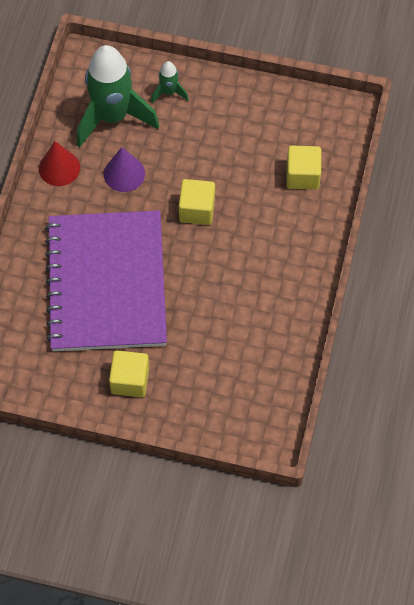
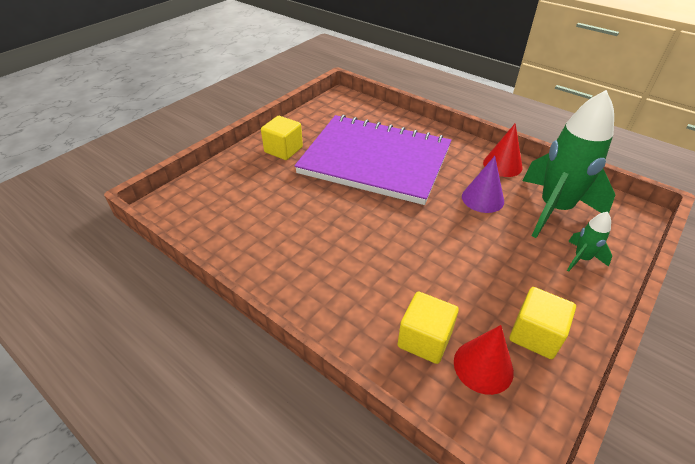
camera: 115 degrees right, 20 degrees down
yellow cube [179,179,215,225] -> yellow cube moved to [509,287,576,359]
none -> red cone [454,325,514,395]

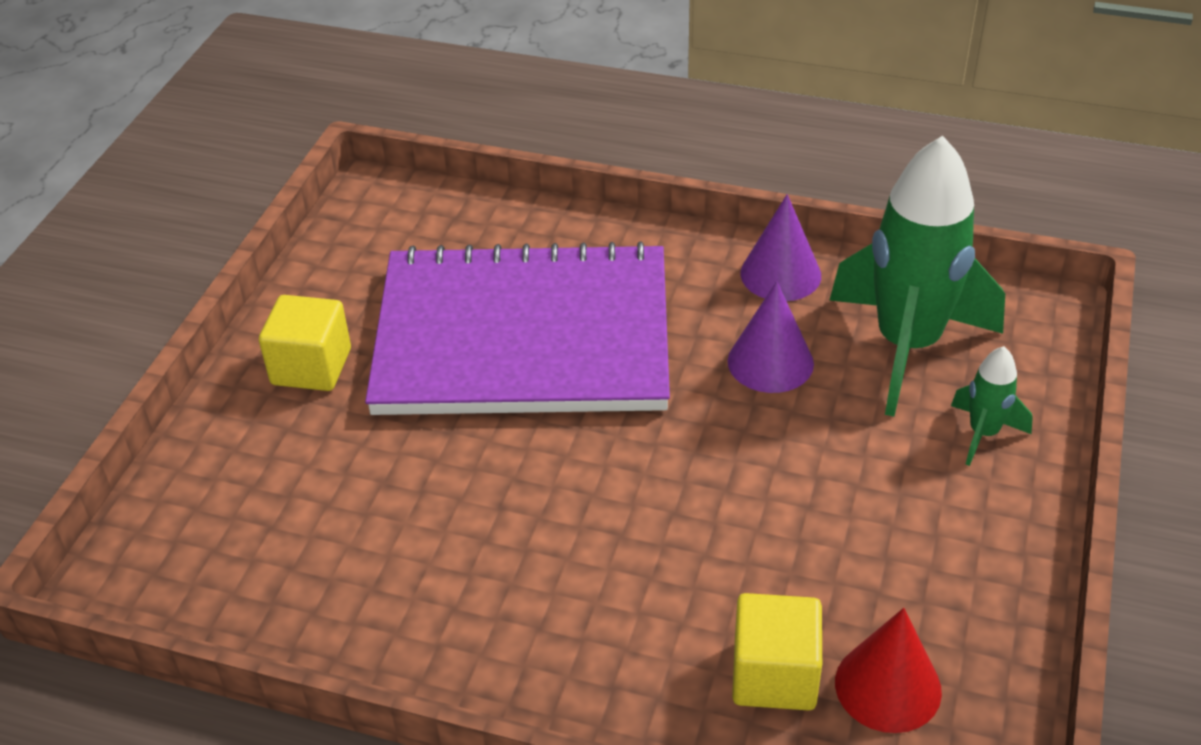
camera: 20 degrees left, 0 degrees up
red cone [483,123,523,177] -> purple cone [740,194,821,301]
yellow cube [509,287,576,359] -> none

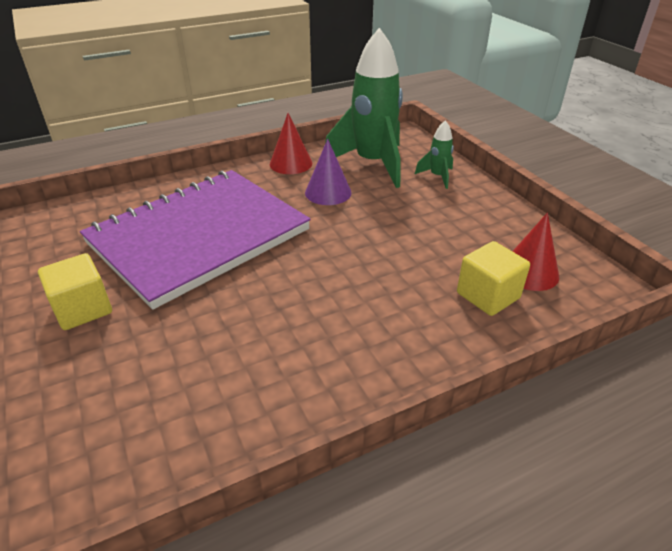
camera: 45 degrees left, 5 degrees down
purple cone [740,194,821,301] -> red cone [270,113,312,174]

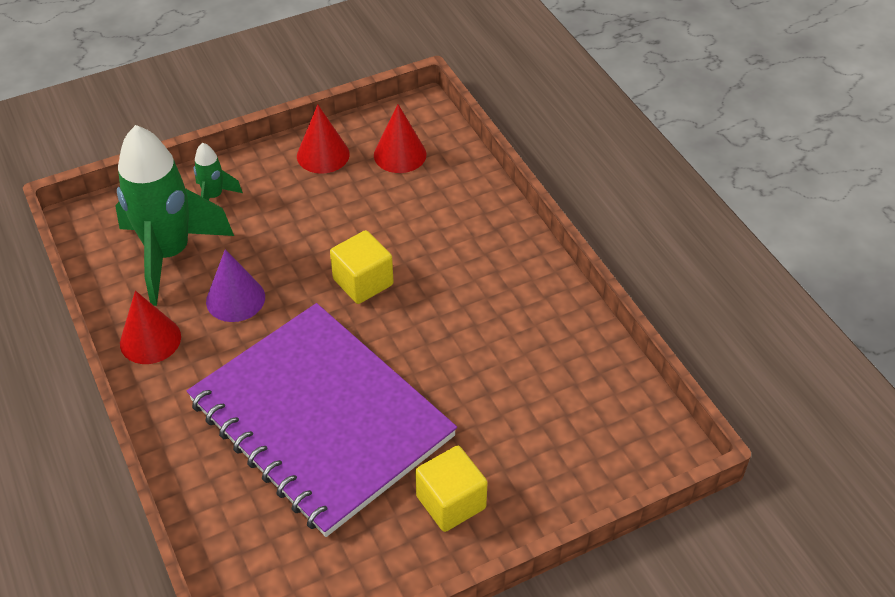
camera: 90 degrees left, 10 degrees up
yellow cube [457,241,530,316] -> yellow cube moved to [330,230,394,304]
none -> red cone [297,104,350,174]

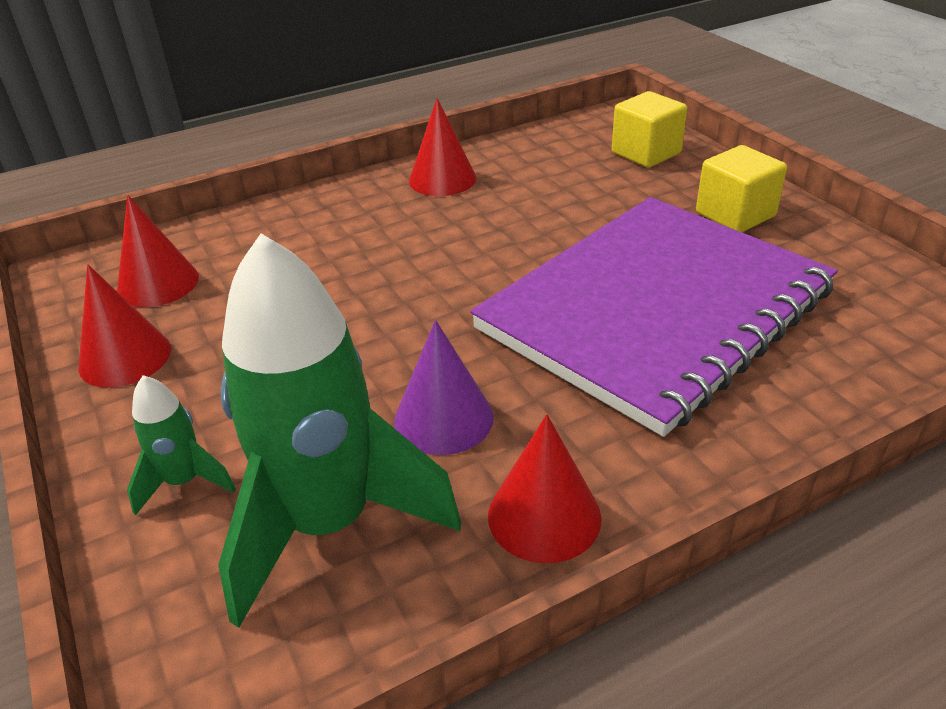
camera: 90 degrees left, 10 degrees down
yellow cube [330,230,394,304] -> yellow cube moved to [612,91,687,168]
none -> red cone [409,98,476,196]

